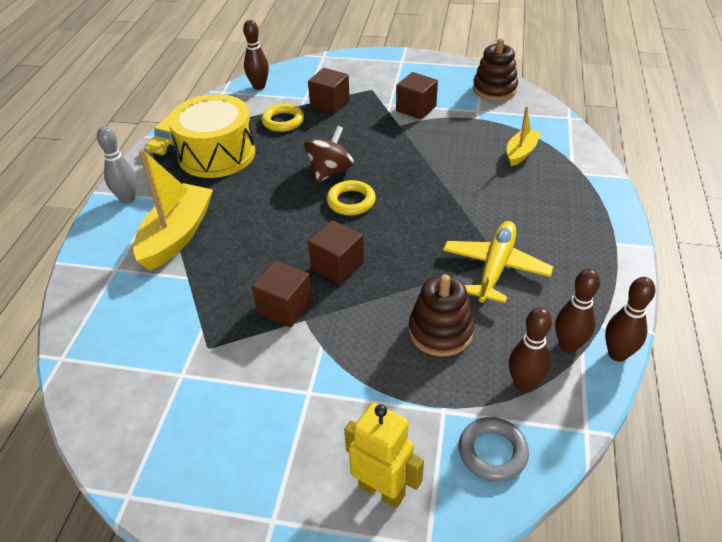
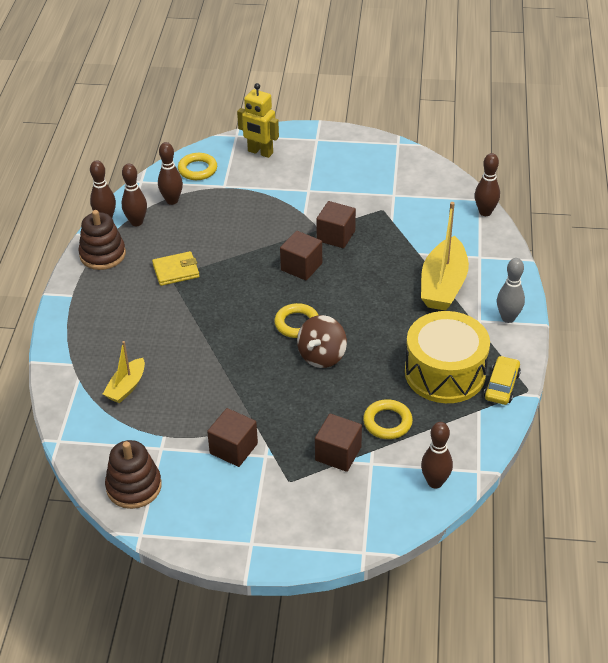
camera: 175 degrees right, 0 degrees up
brown stacking toy [409,274,474,357] -> brown stacking toy moved to [78,210,126,270]
yellow plane [443,221,553,303] -> yellow wallet [152,251,199,286]
grey ring [458,417,529,482] -> yellow ring [178,153,217,180]
none -> brown bowling pin [475,153,500,216]

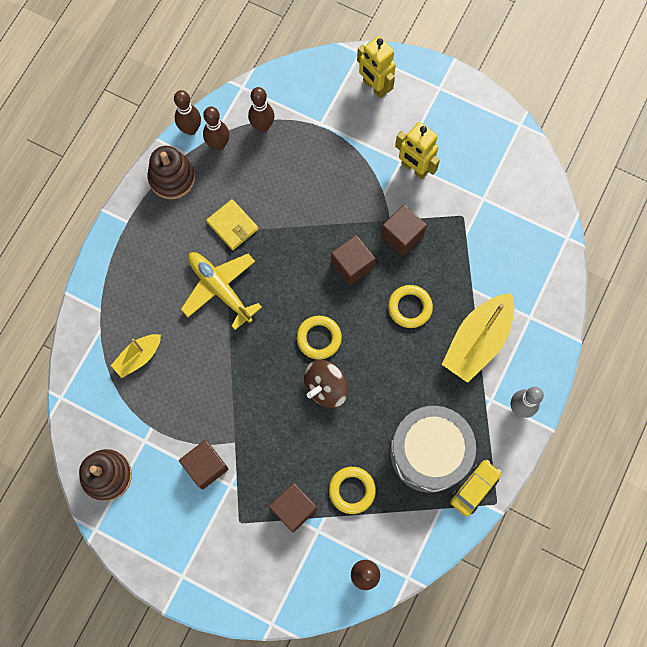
camera: 20 degrees right, 30 degrees up
yellow wallet [152,251,199,286] -> yellow wallet turned 45 degrees clockwise [206,199,258,250]
yellow ring [178,153,217,180] -> yellow ring moved to [388,285,433,328]
yellow drum [405,311,490,403] -> grey drum [390,406,476,493]
brown bowling pin [475,153,500,216] -> none
none -> yellow plane [181,252,262,330]
none -> yellow robot [395,122,440,179]

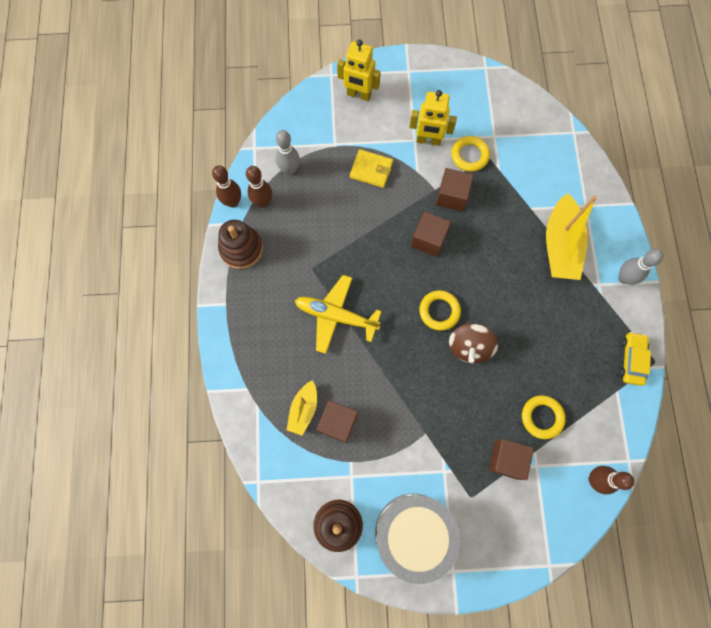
camera: 30 degrees left, 0 degrees up
brown cube [179,440,229,490] -> brown cube moved to [317,400,358,443]
yellow wallet [206,199,258,250] -> yellow wallet moved to [350,149,393,188]
brown bowling pin [248,87,274,132] -> grey bowling pin [276,130,300,175]
yellow ring [388,285,433,328] -> yellow ring moved to [451,136,490,172]
grey drum [390,406,476,493] -> grey drum moved to [375,494,460,584]

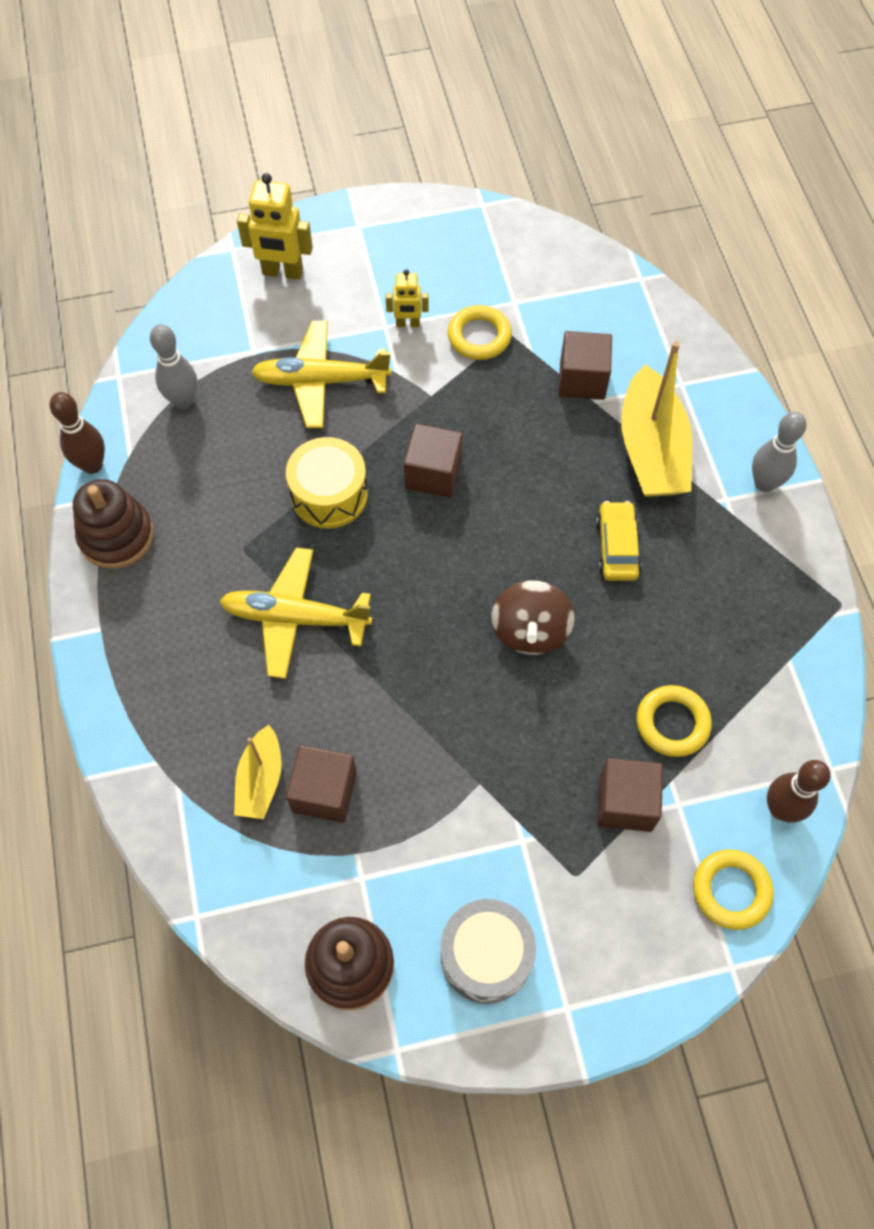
camera: 10 degrees left, 10 degrees down
brown bowling pin [246,166,272,208] -> none
yellow wallet [350,149,393,188] -> yellow plane [251,321,392,428]
grey drum [375,494,460,584] -> grey drum [441,899,536,1004], size x0.66
yellow robot [409,90,457,146] -> yellow robot [386,269,429,327], size x0.59
yellow ring [419,290,461,331] -> yellow ring moved to [693,849,773,930]
brown cube [436,168,474,212] -> brown cube moved to [559,331,612,400]
yellow car [620,332,651,386] -> yellow car moved to [596,501,641,581]
none -> yellow drum [286,437,368,528]

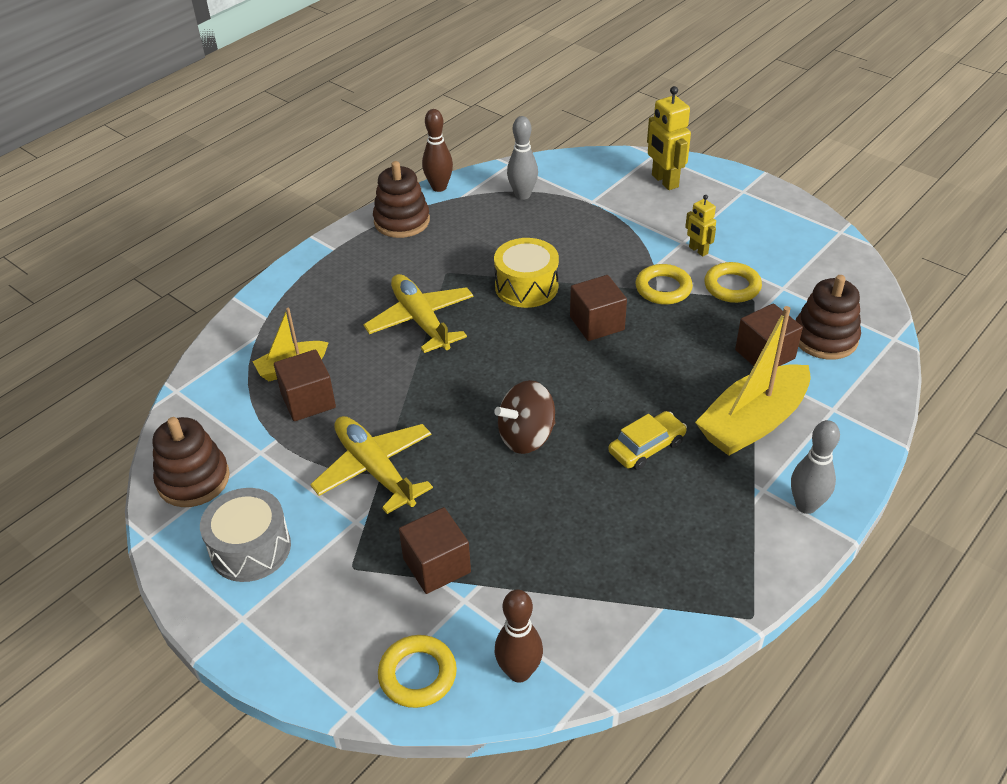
camera: 55 degrees right, 20 degrees down
yellow plane [251,321,392,428] -> yellow plane moved to [310,416,433,514]
yellow ring [636,685,712,757] -> yellow ring moved to [636,264,693,305]
none -> brown stacking toy [795,275,861,360]

